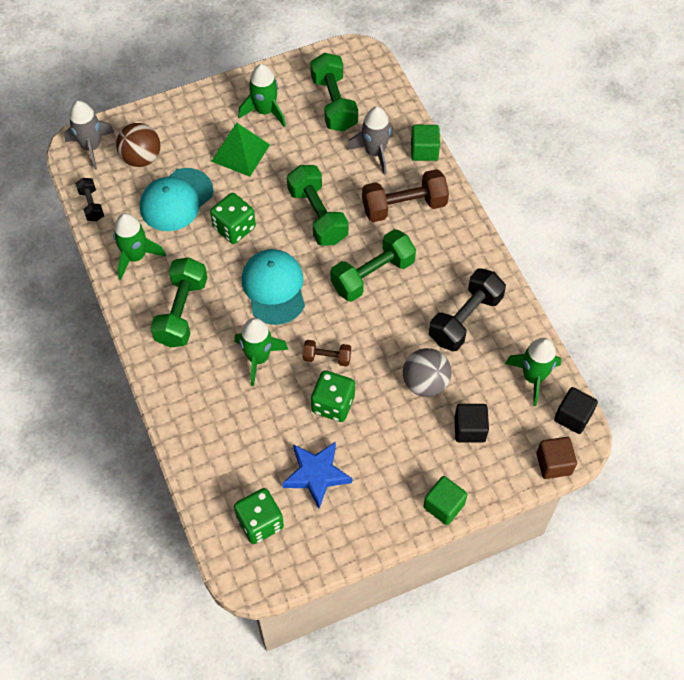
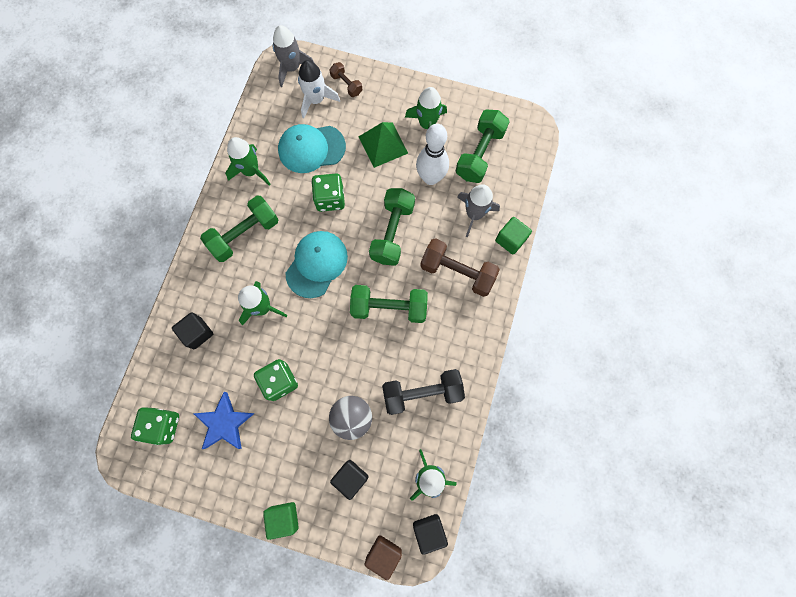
camera: 40 degrees right, 15 degrees up
black dumbbell [76,178,104,221] -> none
brown ball [116,123,160,167] -> white rocket [298,60,340,119]
brown dumbbell [303,340,351,366] -> brown dumbbell moved to [329,62,363,97]
none -> black cube [172,312,213,349]
none -> white bowling pin [416,124,449,185]

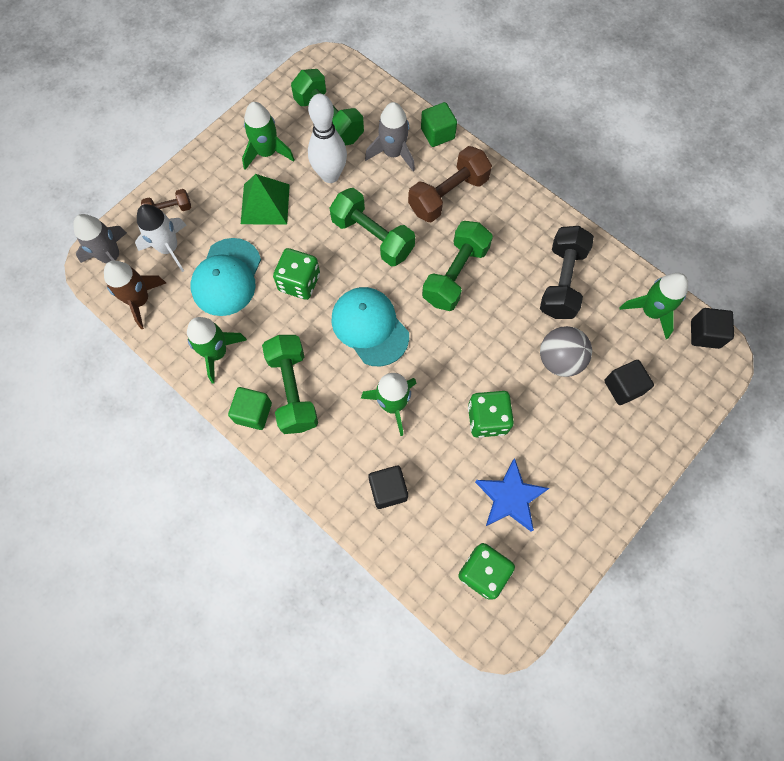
camera: 65 degrees left, 5 degrees down
green cube [263,502,299,540] -> green cube moved to [228,387,272,430]
brown cube [365,535,402,580] -> none
none -> brown rocket [104,261,166,329]

